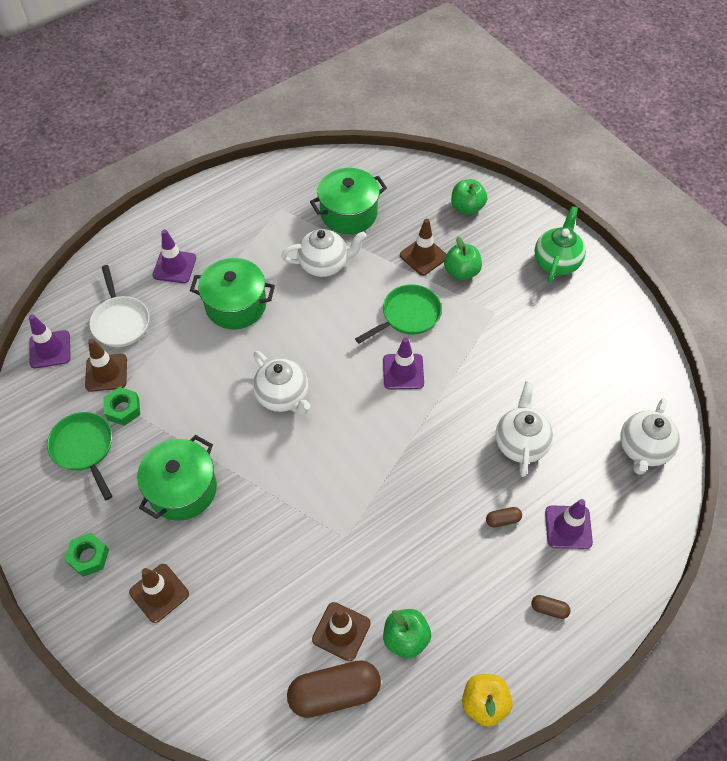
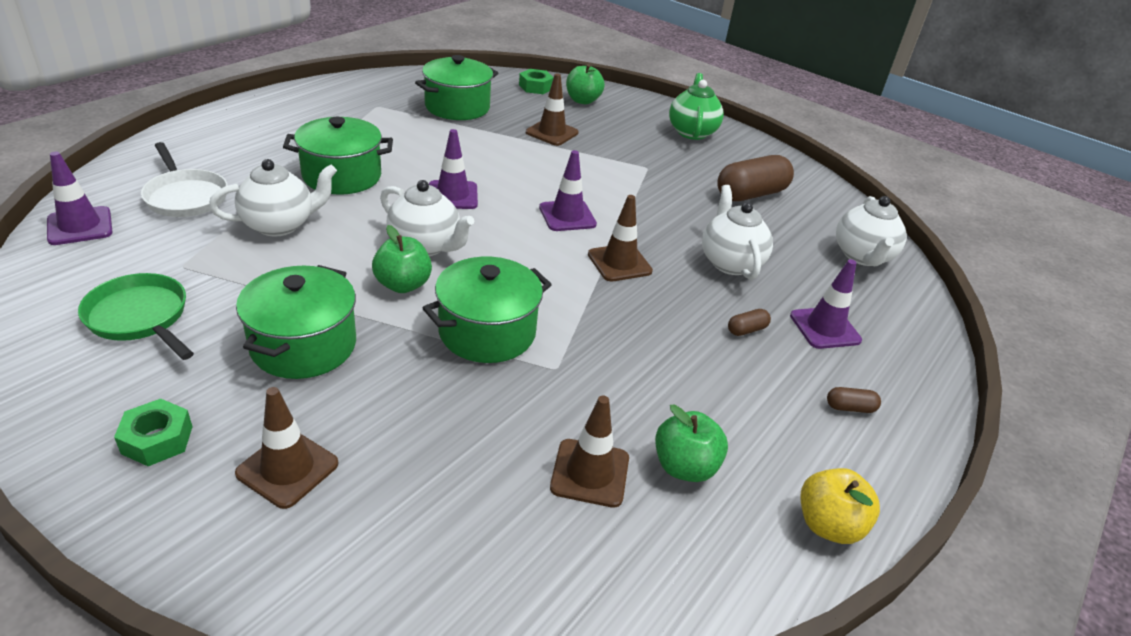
camera: 20 degrees left, 20 degrees down
brown traffic cone [85,339,127,392] -> brown traffic cone moved to [588,195,653,281]
green nut [103,387,140,426] -> green nut moved to [519,69,554,94]
purple traffic cone [153,229,196,283] -> purple traffic cone moved to [429,129,478,209]
white teapot [281,229,367,277] -> white teapot moved to [209,159,337,236]
brown capsule [287,660,381,718] -> brown capsule moved to [717,155,794,201]
green pan [355,284,442,344] -> none
green apple [444,237,482,280] -> green apple moved to [372,225,432,293]
none -> green pot [423,257,552,363]

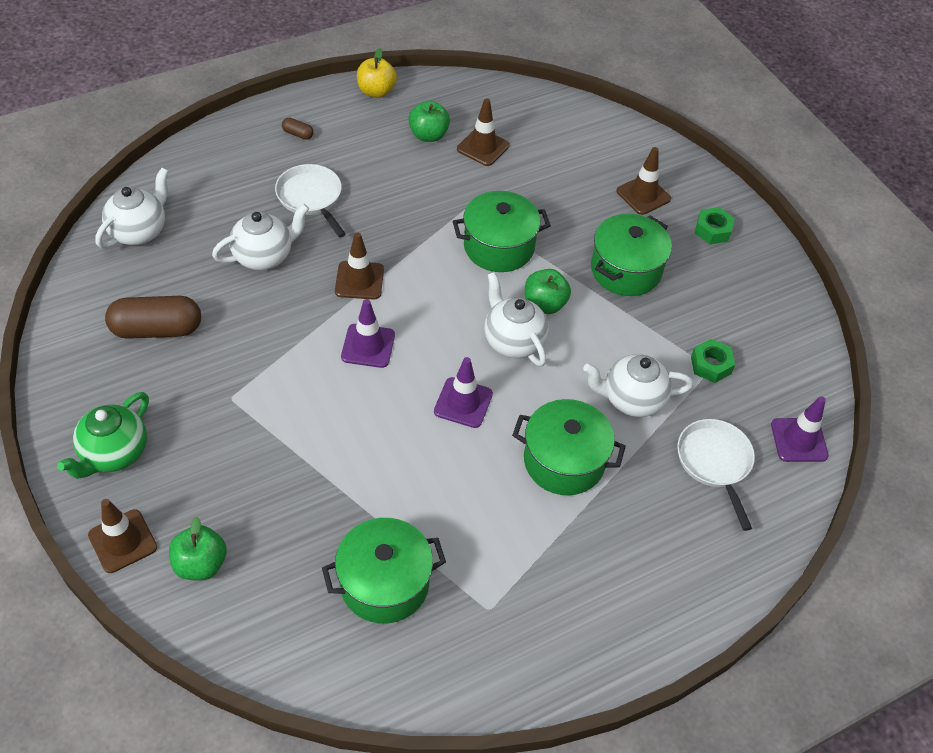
camera: 155 degrees left, 15 degrees up
green pan [78,273,194,360] -> none
green nut [519,69,554,94] -> green nut moved to [691,339,735,383]
brown traffic cone [526,73,579,146] -> brown traffic cone moved to [88,499,157,573]
white teapot [702,185,773,280] -> white teapot turned 135 degrees counterclockwise [212,204,309,270]
brown capsule [728,309,771,336] -> white pan [275,164,346,238]
purple traffic cone [790,259,862,349] -> none

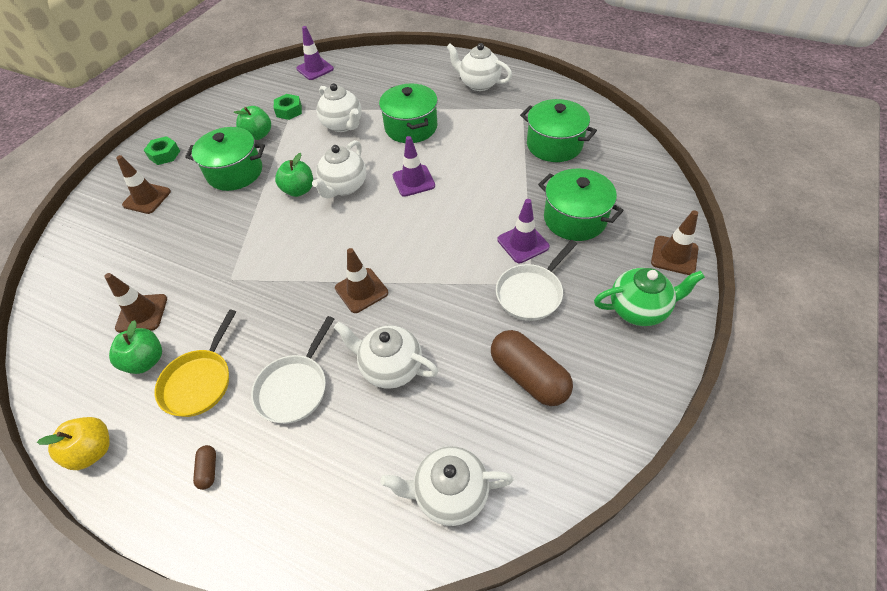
camera: 120 degrees left, 0 degrees up
green apple [169,517,227,581] -> green apple moved to [233,106,271,140]
purple traffic cone [341,299,395,368] -> purple traffic cone moved to [498,199,550,263]
green pot [453,191,551,272] -> green pot moved to [538,169,624,241]
white pan [677,419,755,531] -> white pan moved to [496,240,577,321]
none -> yellow pan [154,310,236,417]
none -> white teapot [447,43,512,91]

